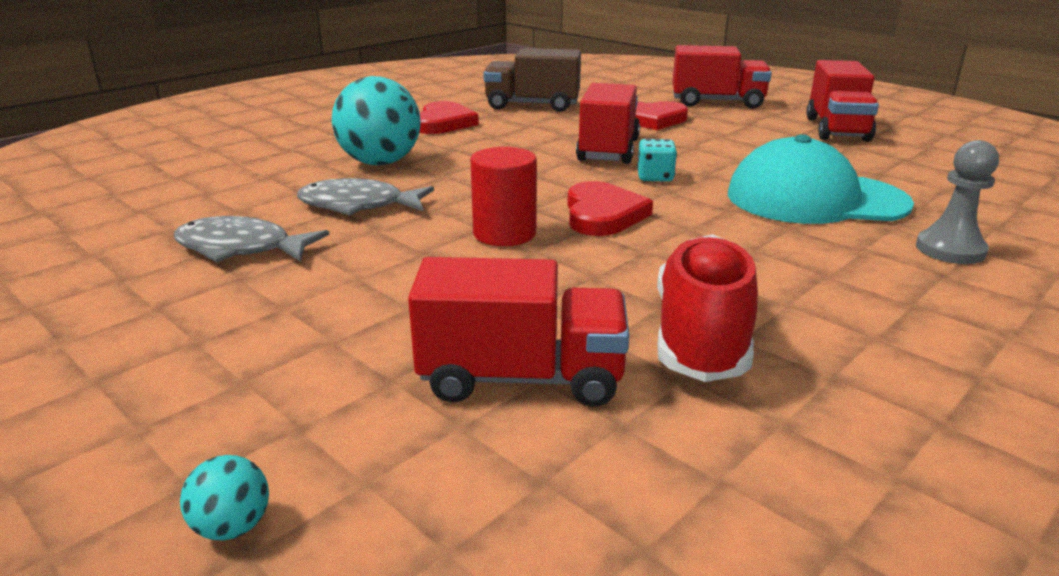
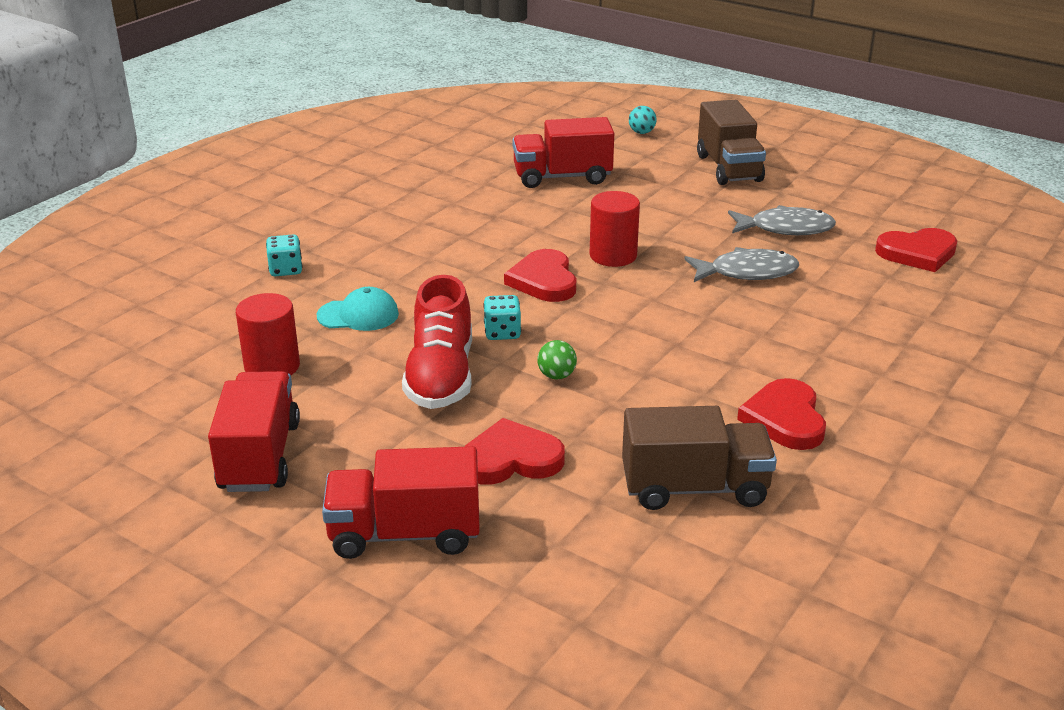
camera: 170 degrees right, 5 degrees up
turquoise ball [332,76,421,165] -> none
red truck [576,83,640,164] -> green ball [537,340,577,380]
red shoe [657,234,758,382] -> red shoe moved to [402,275,472,409]
turquoise cap [728,134,914,224] -> turquoise cap [317,287,399,331], size x0.51
grey pawn [916,140,999,264] -> turquoise dice [266,234,302,276]
none -> red cylinder [236,293,300,375]
none -> brown truck [697,100,766,185]
none -> red heart [875,228,957,272]

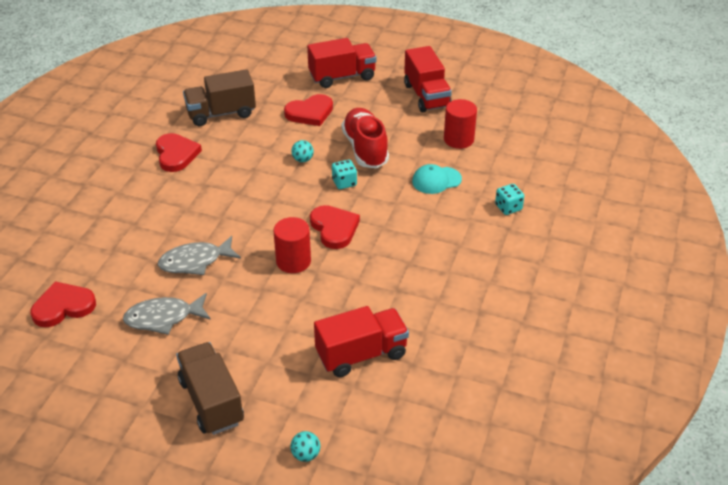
camera: 165 degrees right, 10 degrees up
green ball [537,340,577,380] -> turquoise ball [291,140,314,162]

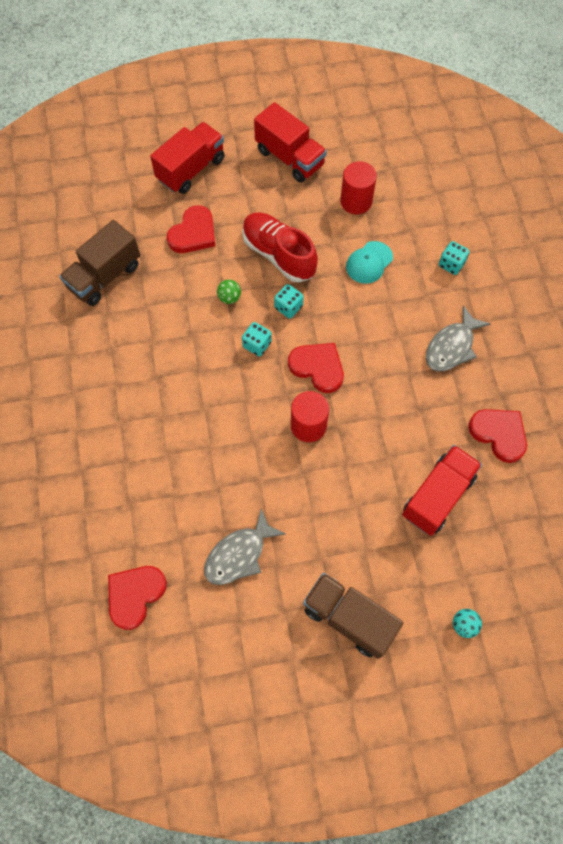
camera: 30 degrees left, 25 degrees up
red heart [156,133,202,172] -> red heart moved to [468,409,527,463]
grey fish [158,236,241,275] -> grey fish moved to [426,305,490,371]
turquoise ball [291,140,314,162] -> green ball [217,279,241,304]
none -> turquoise dice [242,322,272,356]

